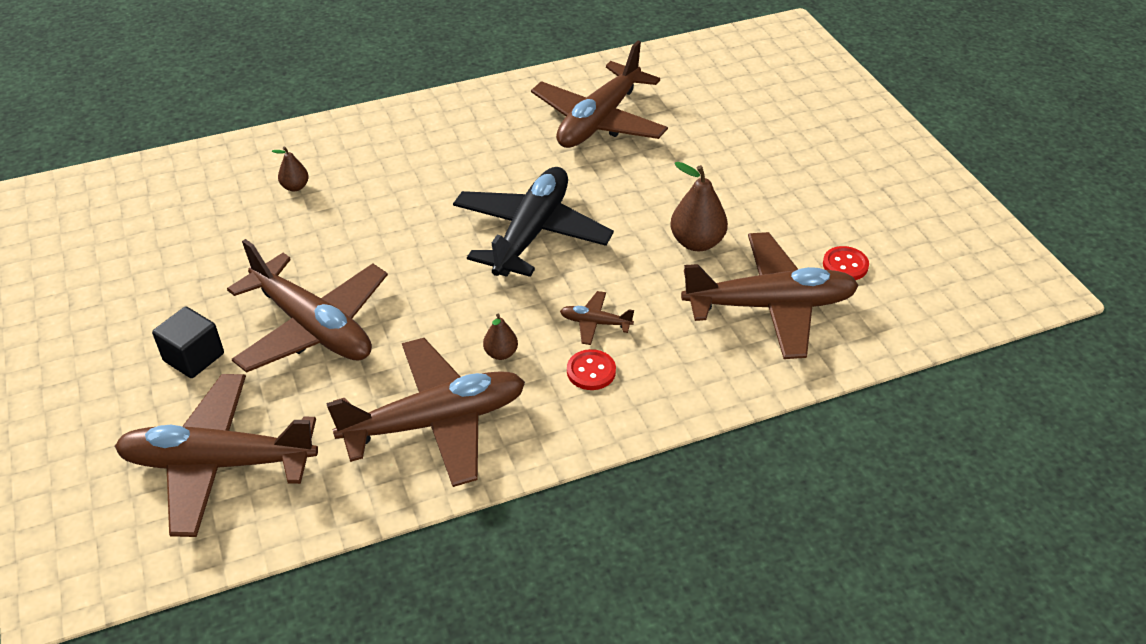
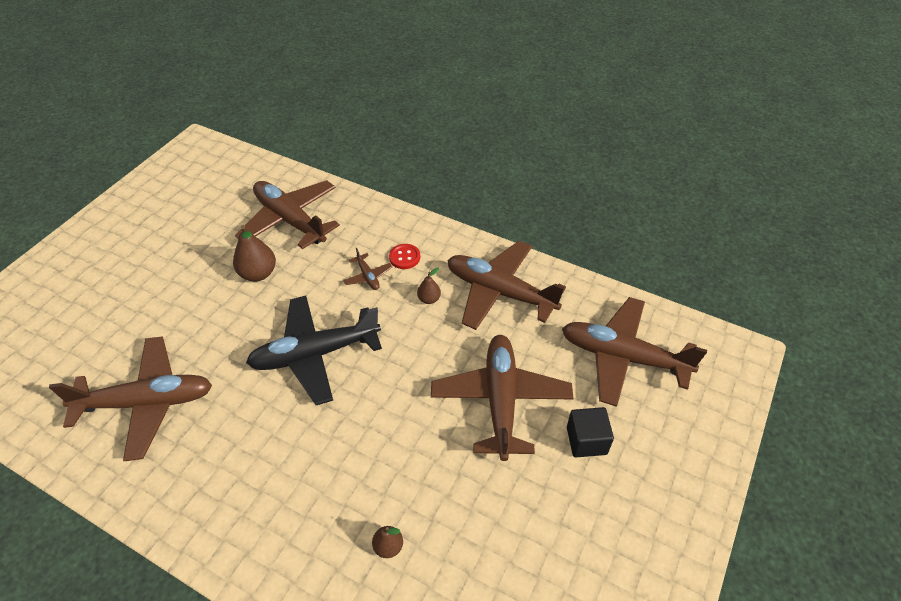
camera: 130 degrees left, 5 degrees up
brown plane [115,374,318,537] -> brown plane turned 150 degrees clockwise [562,297,707,407]
red button [823,246,869,280] -> none

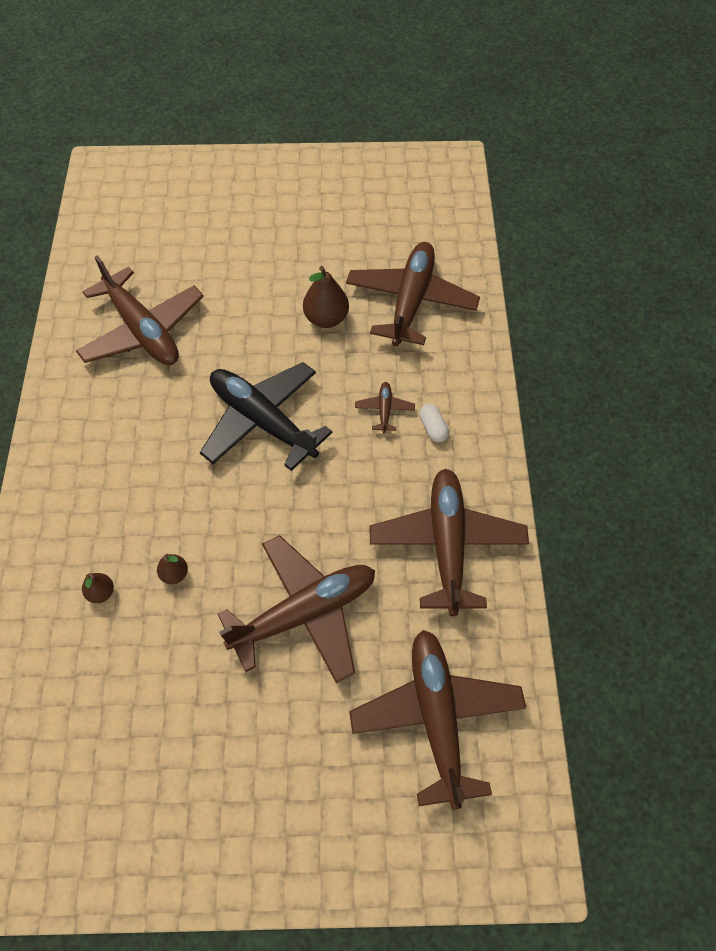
camera: 60 degrees right, 10 degrees up
brown plane [343,248,392,290] -> brown plane turned 150 degrees clockwise [355,382,415,433]
red button [389,244,420,269] -> white capsule [419,404,449,442]
brown pear [417,267,441,304] -> brown pear moved to [157,554,188,584]
black cube [567,407,614,457] -> none

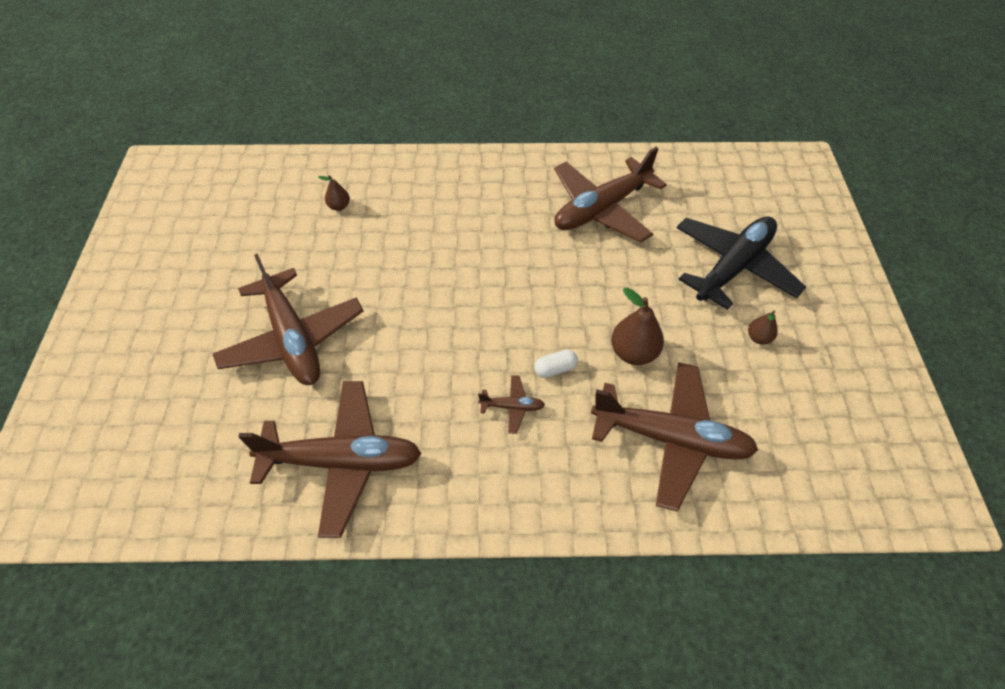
camera: 90 degrees right, 5 degrees down
brown pear [157,554,188,584] -> brown pear moved to [748,311,778,344]
black plane [200,362,333,471] -> black plane moved to [676,216,806,310]
brown plane [349,630,526,810] -> none
white capsule [419,404,449,442] -> white capsule moved to [534,349,578,378]

